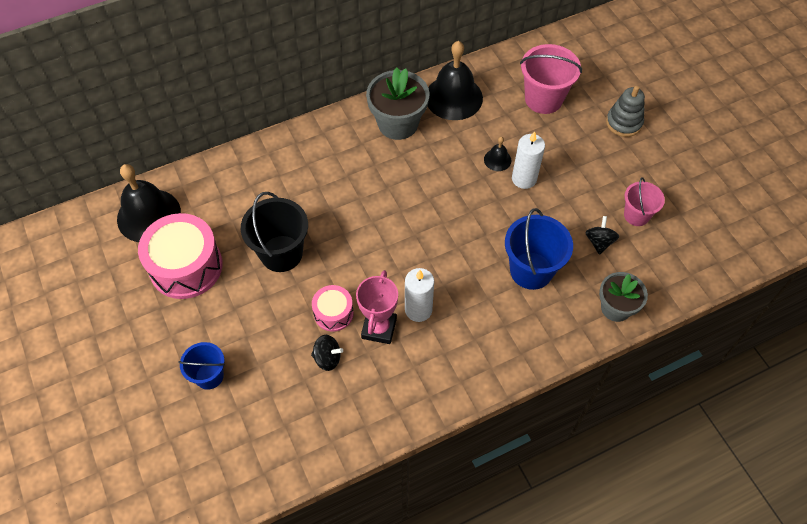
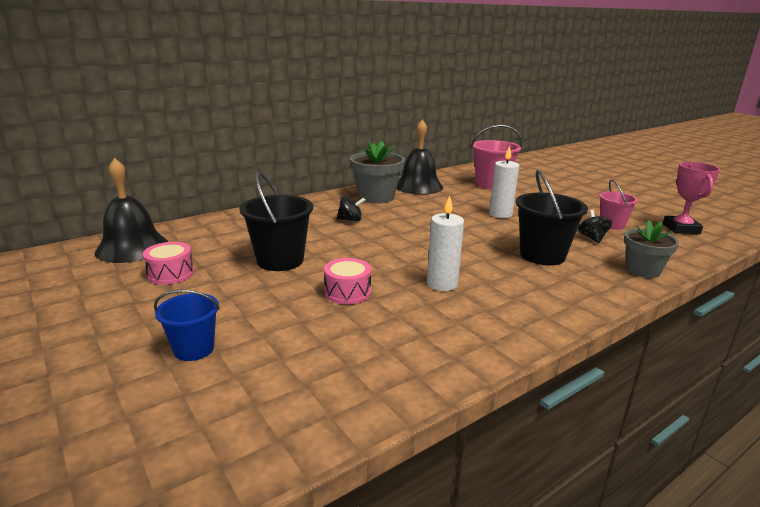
camera: 10 degrees left, 35 degrees down
pink drum [138,213,223,299] -> pink drum [143,242,194,285], size x0.53
black spinning top [311,335,343,371] -> black spinning top moved to [337,196,366,222]
pink trophy [356,270,398,344] -> pink trophy moved to [663,162,720,234]
black bell [484,137,511,171] -> none
blue bucket [505,208,573,290] -> black bucket [516,170,588,265]
grey stacking toy [606,86,645,137] -> none

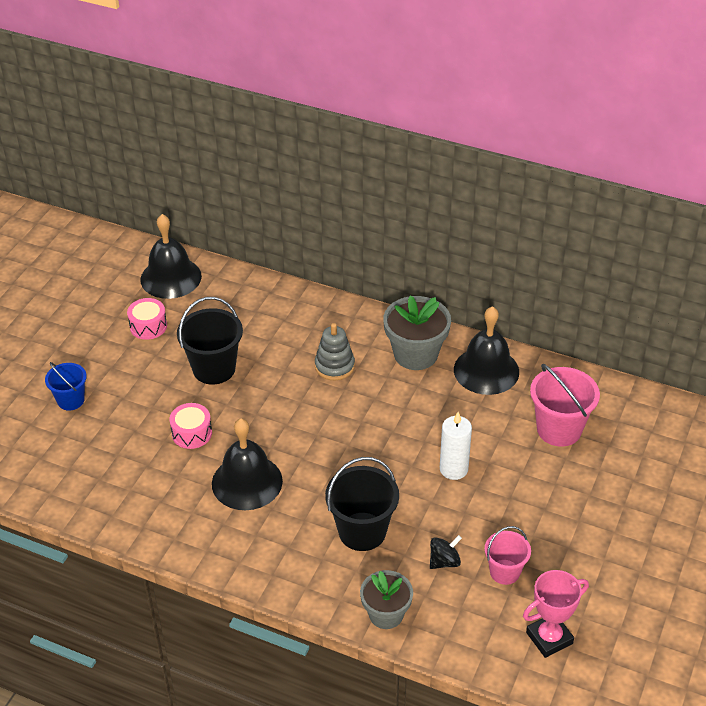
camera: 60 degrees right, 20 degrees up
black spinning top [337,196,366,222] -> grey stacking toy [315,323,355,380]
white candle [427,195,464,291] -> black bell [212,418,283,510]

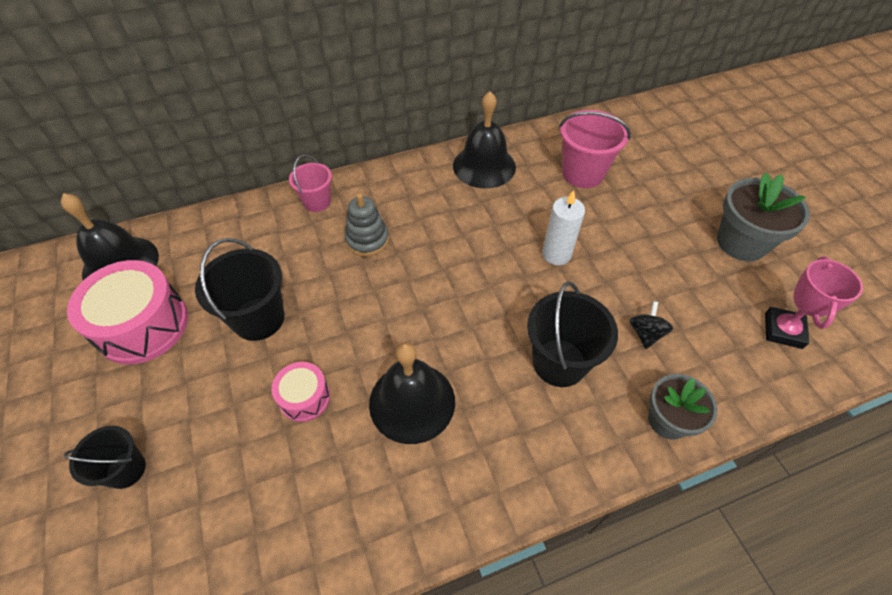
camera: 45 degrees left, 10 degrees up
blue bucket [45,362,87,411] -> black bucket [64,426,146,489]
pink drum [127,298,167,340] -> pink drum [67,260,188,365], size x1.88
grey flower pot [383,296,451,370] -> grey flower pot moved to [717,173,810,261]
pink bucket [484,526,531,585] -> pink bucket moved to [289,155,332,212]

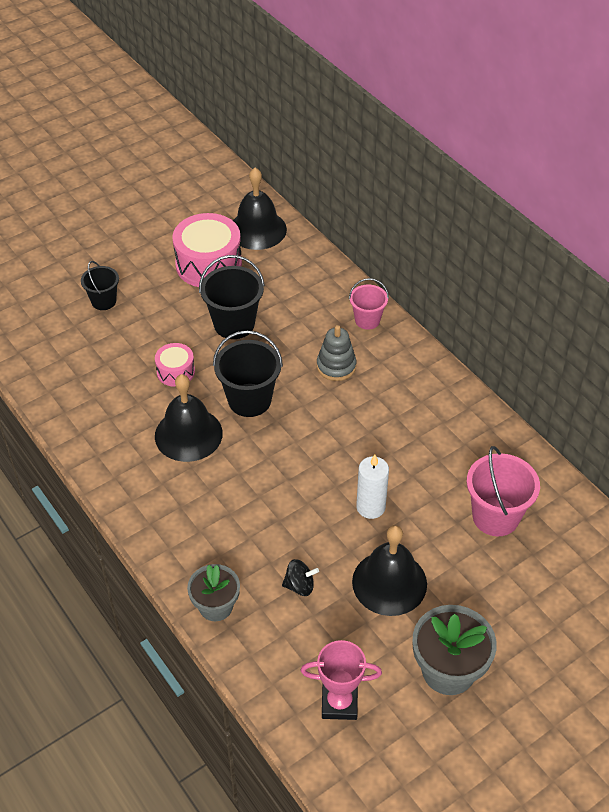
camera: 75 degrees right, 5 degrees down
black bell [453,91,516,188] -> black bell moved to [352,525,427,616]
black bucket [527,281,618,387] -> black bucket moved to [213,330,283,417]

